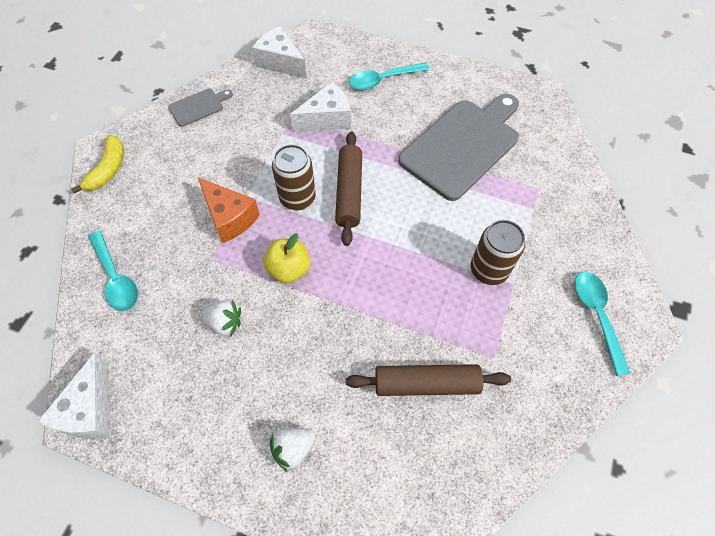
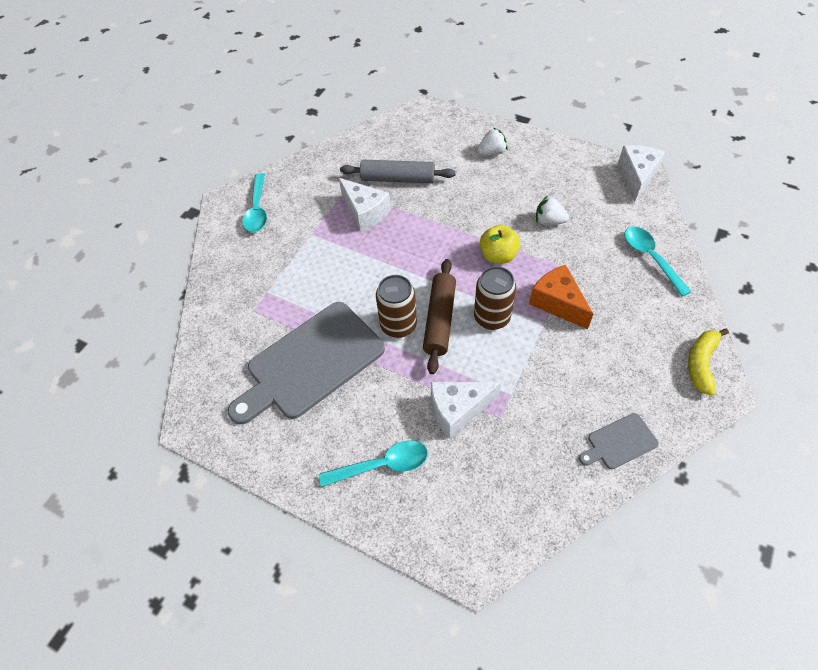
camera: 170 degrees left, 5 degrees down
white cheese [252,26,307,79] -> white cheese moved to [339,178,391,232]
brown rolling pin [346,364,511,396] -> grey rolling pin [340,160,456,183]
brown can [471,220,525,285] -> brown can moved to [376,275,417,338]

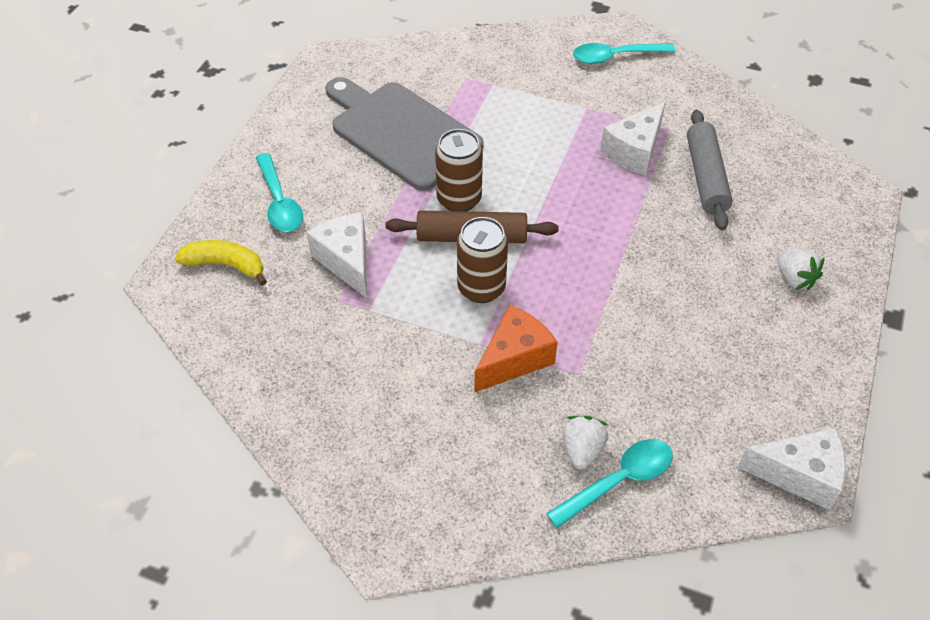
camera: 80 degrees right, 5 degrees down
yellow apple [480,225,520,264] -> none
white strawberry [536,196,569,225] -> white strawberry moved to [562,416,608,470]
grey cutting board [579,413,659,469] -> none
yellow banana [688,328,729,396] -> yellow banana moved to [175,240,267,286]

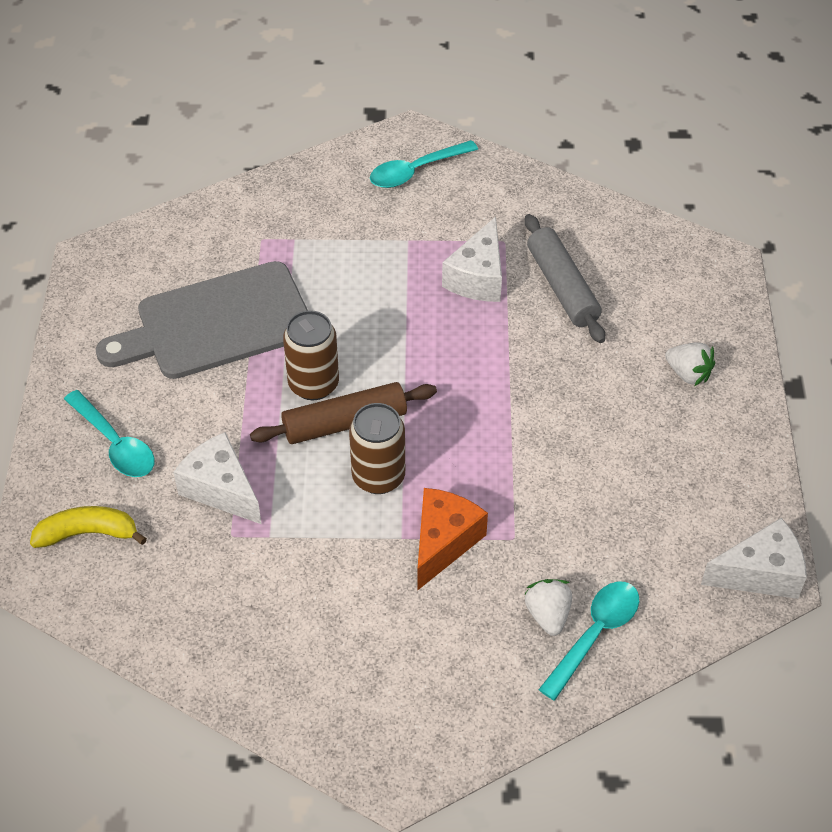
camera: 20 degrees left, 0 degrees up
grey cutting board [325,77,484,191] -> grey cutting board turned 45 degrees counterclockwise [96,261,308,379]

